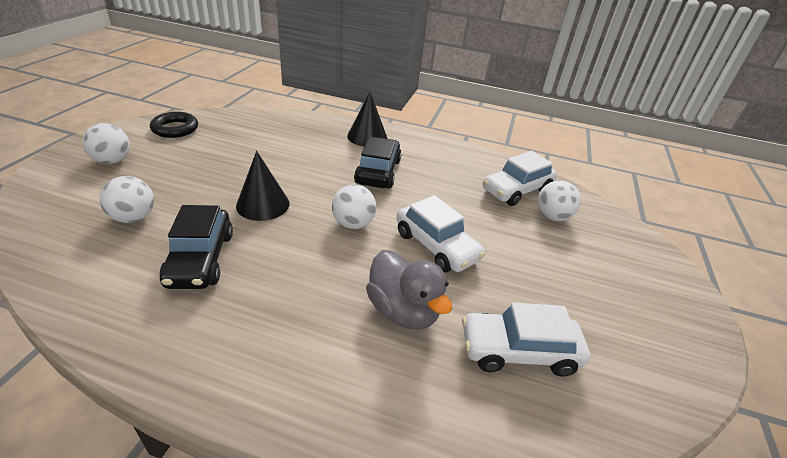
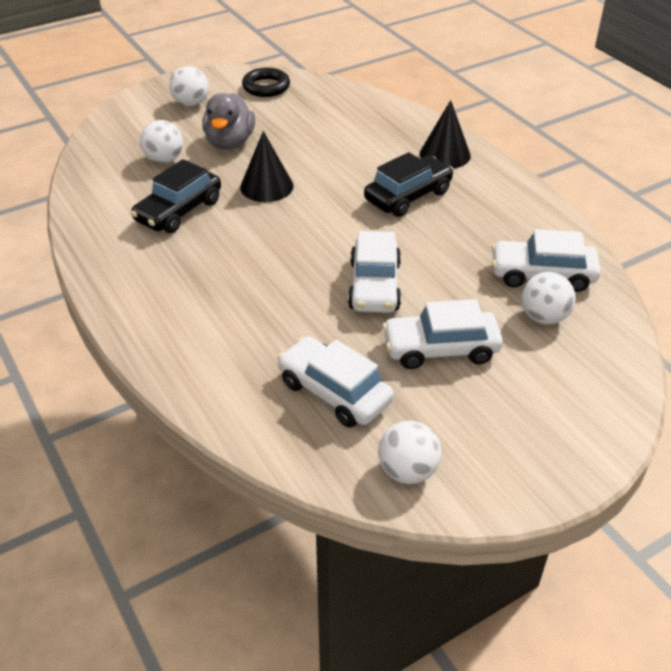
camera: 45 degrees right, 5 degrees up
white ball [332,184,377,229] -> white ball moved to [378,421,441,484]
grey duck [366,250,452,329] -> grey duck moved to [202,93,255,150]
none -> white car [382,299,503,369]

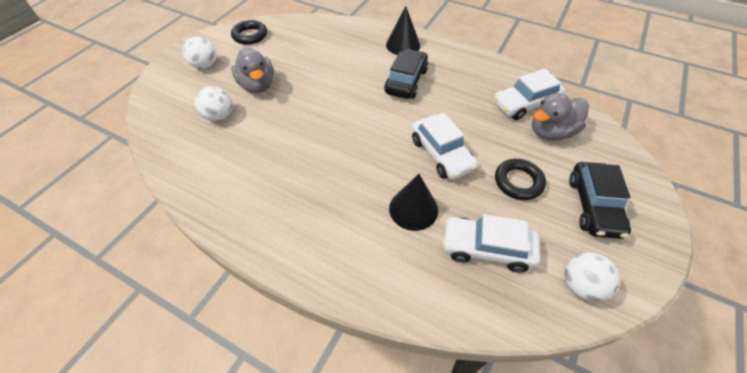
camera: 30 degrees left, 10 degrees up
black car [131,159,221,233] -> black car moved to [569,162,631,239]
black cone [240,131,294,202] -> black cone moved to [389,174,438,231]
white car [382,299,503,369] -> black ring [495,159,546,200]
white ball [521,272,576,325] -> grey duck [532,93,589,141]

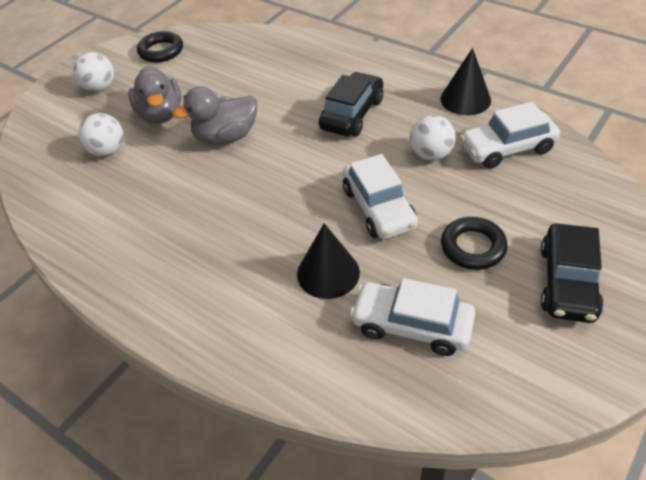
camera: 10 degrees right, 5 degrees down
black cone [386,6,420,55] -> black cone moved to [441,48,491,115]
grey duck [532,93,589,141] -> grey duck moved to [172,86,257,145]
white ball [564,252,619,301] -> white ball moved to [410,115,456,161]

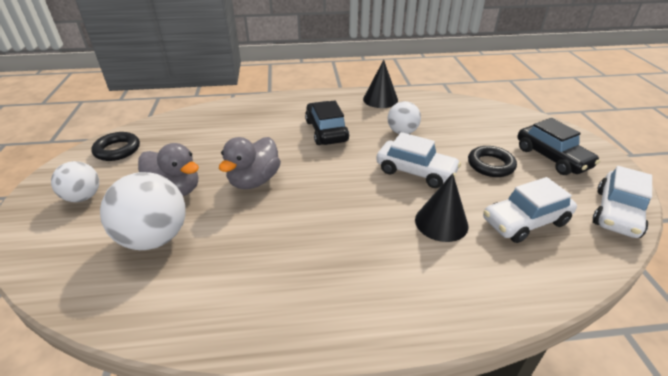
camera: 45 degrees left, 10 degrees down
white ball [78,113,124,157] -> white ball [100,172,186,250], size x1.65
white car [460,102,560,169] -> white car moved to [593,166,652,238]

